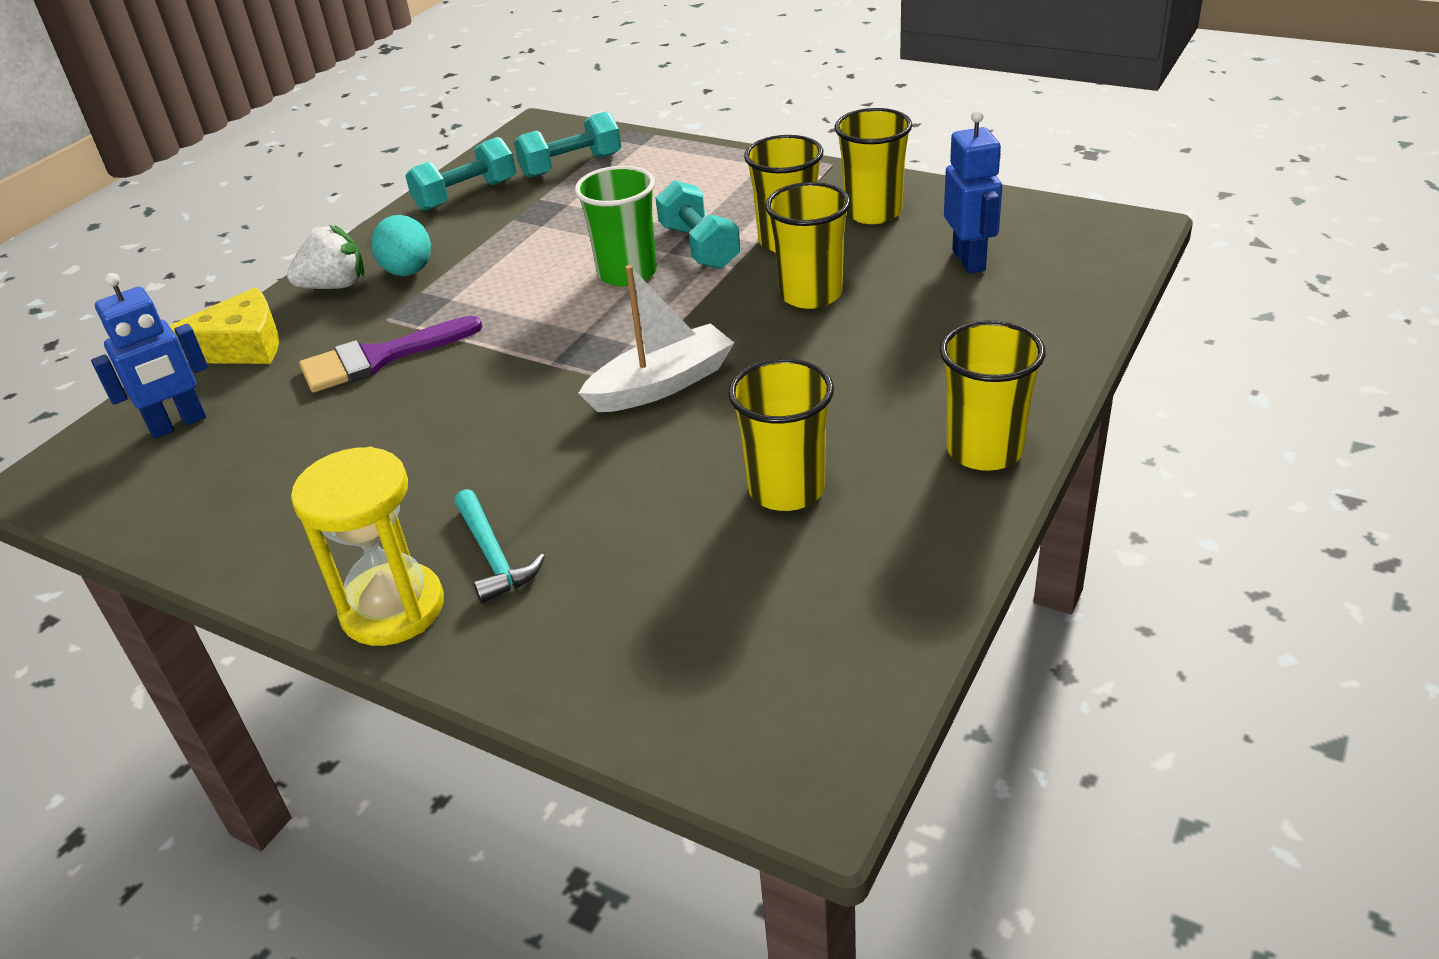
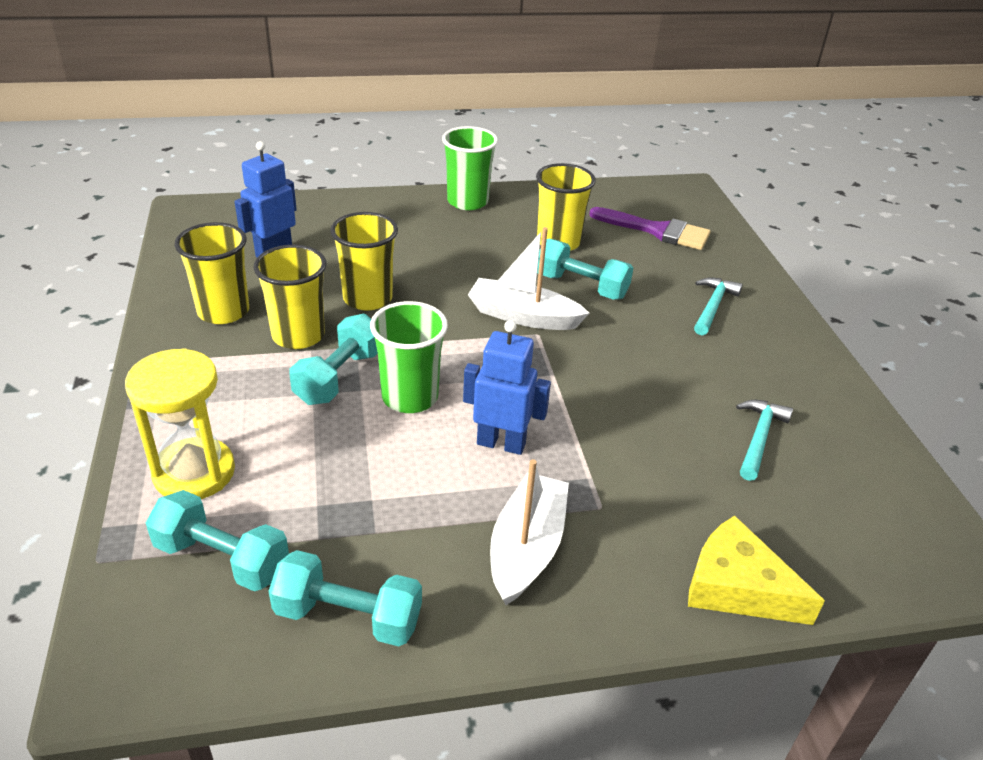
camera: 135 degrees left, 0 degrees up
blue robot [91,273,208,438] -> blue robot moved to [463,320,551,455]
white strawberry [287,225,364,289] -> none
yellow hourglass [291,447,444,646] -> yellow hourglass moved to [125,348,235,499]
purple brush [299,316,482,393] -> purple brush moved to [589,207,710,250]
turquoise egg [371,215,431,276] -> white boat [490,459,569,605]
yellow cup [940,320,1045,471] -> green cup [442,126,498,210]
none -> turquoise dumbbell [537,239,633,300]
none -> turquoise hammer [736,400,793,481]

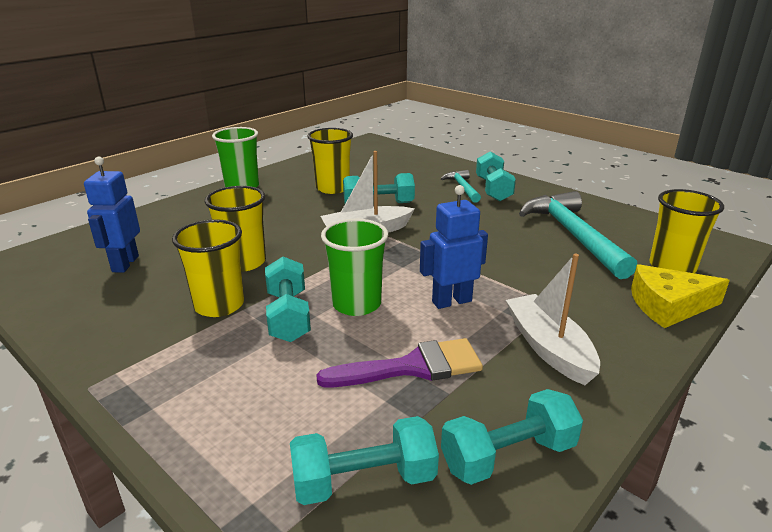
camera: 35 degrees left, 10 degrees down
yellow hourglass [125,348,235,499] -> none
yellow cup [175,222,249,324] -> yellow cup moved to [649,189,724,273]
purple brush [589,207,710,250] -> purple brush moved to [316,338,483,387]
turquoise hammer [736,400,793,481] -> turquoise hammer [519,191,637,279], size x1.97
none -> turquoise dumbbell [476,151,516,201]

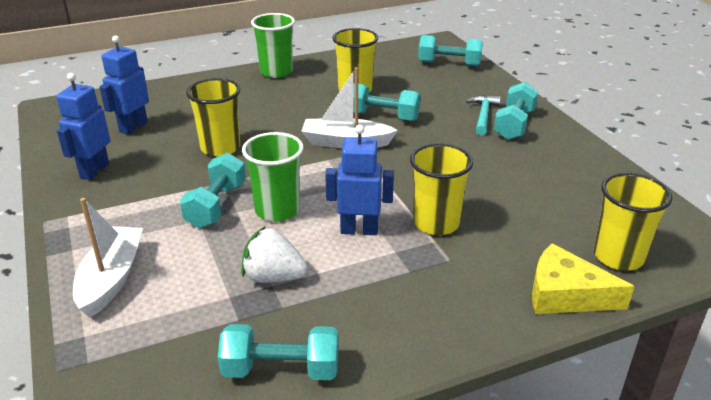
camera: 25 degrees right, 5 degrees up
yellow cup [172,219,244,317] -> yellow cup moved to [410,143,473,235]
turquoise dumbbell [290,416,439,505] -> turquoise dumbbell moved to [418,35,483,66]
purple brush [316,338,483,387] -> white strawberry [242,226,307,283]
white boat [506,254,600,385] -> white boat moved to [73,198,143,318]
turquoise hammer [519,191,637,279] -> none
none -> blue robot [56,73,110,180]

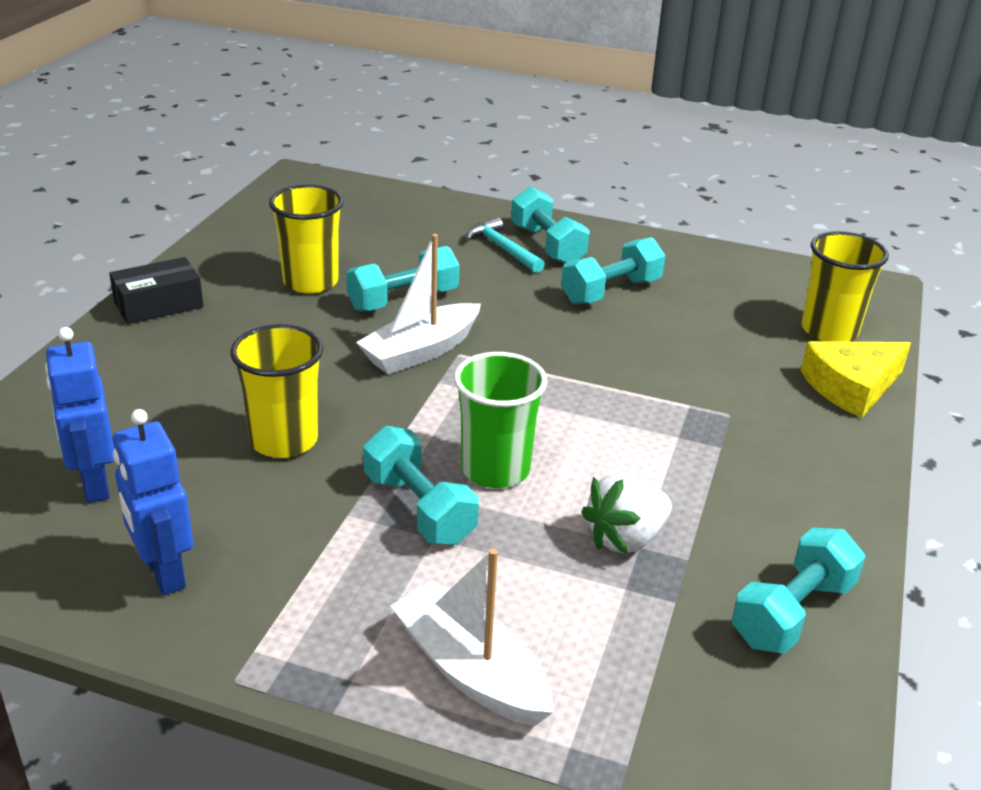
camera: 50 degrees left, 0 degrees up
green cup [251,13,295,78] -> black box [109,257,203,324]
blue robot [325,125,394,235] -> none
yellow cup [410,143,473,235] -> none
turquoise dumbbell [418,35,483,66] -> turquoise dumbbell moved to [561,237,665,305]

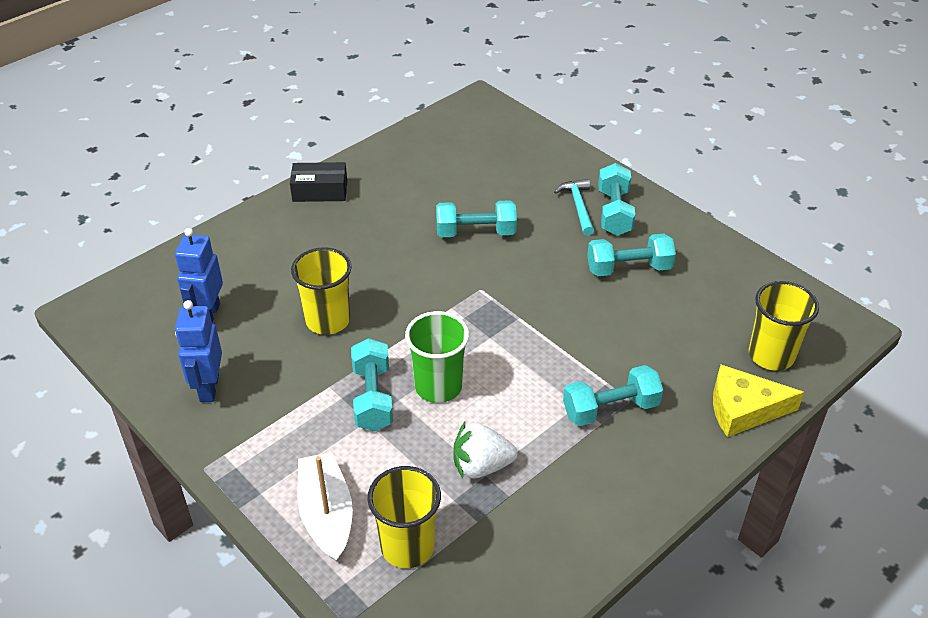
camera: 30 degrees right, 10 degrees up
yellow cup [269,185,344,294] -> yellow cup moved to [367,466,441,568]
white boat [356,234,481,375] -> none
turquoise dumbbell [732,528,865,653] -> turquoise dumbbell moved to [563,365,663,426]

